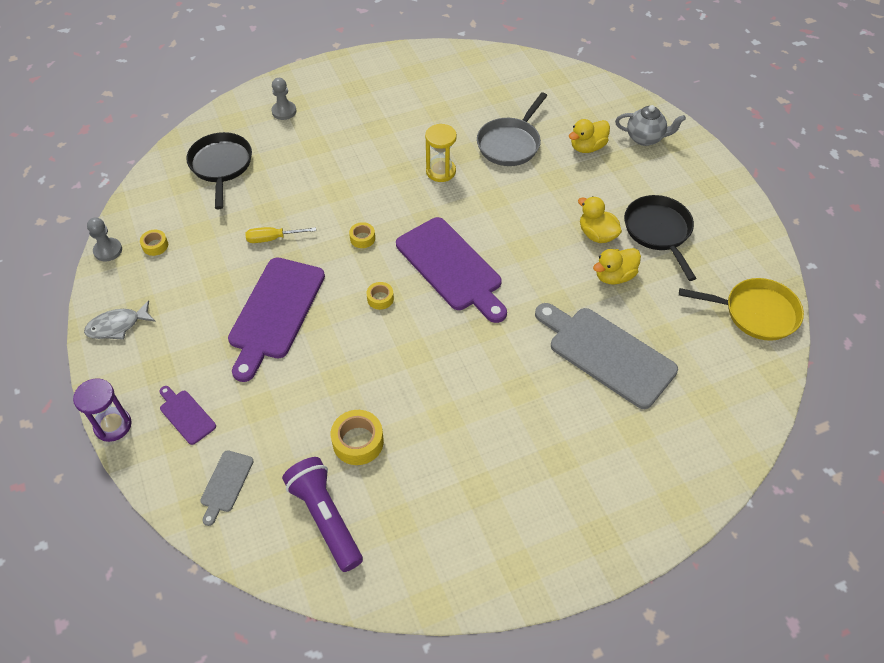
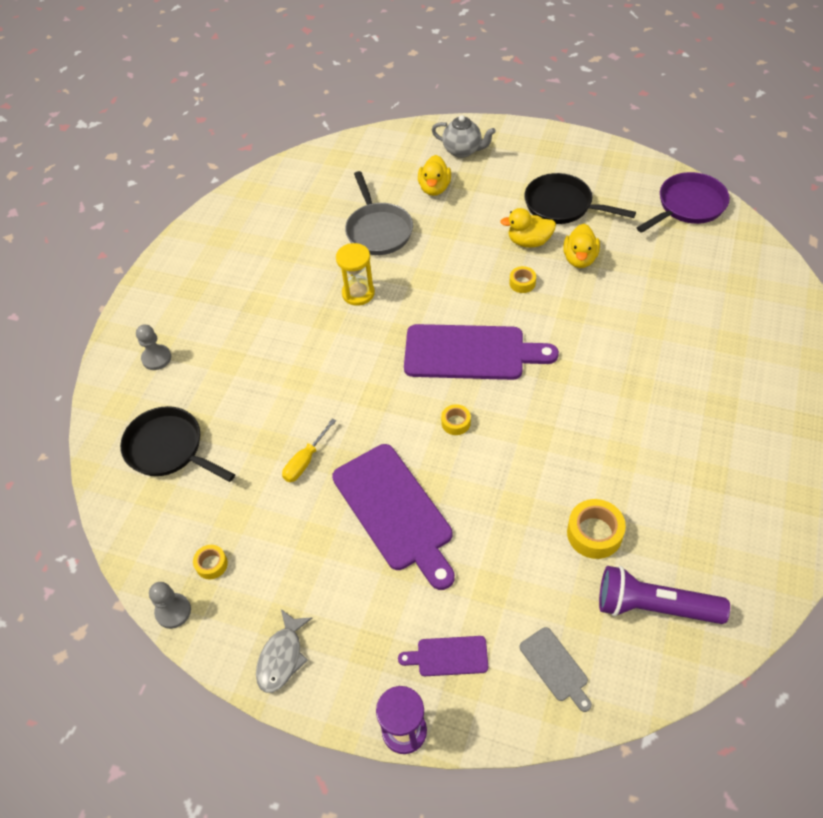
camera: 45 degrees left, 0 degrees up
yellow tape [349,222,375,248] -> yellow tape moved to [509,266,536,293]
grey cutting board [535,303,678,409] -> none
grey teapot [615,105,686,146] -> grey teapot turned 60 degrees clockwise [432,115,496,158]
yellow pan [679,278,804,341] -> purple pan [637,172,730,233]

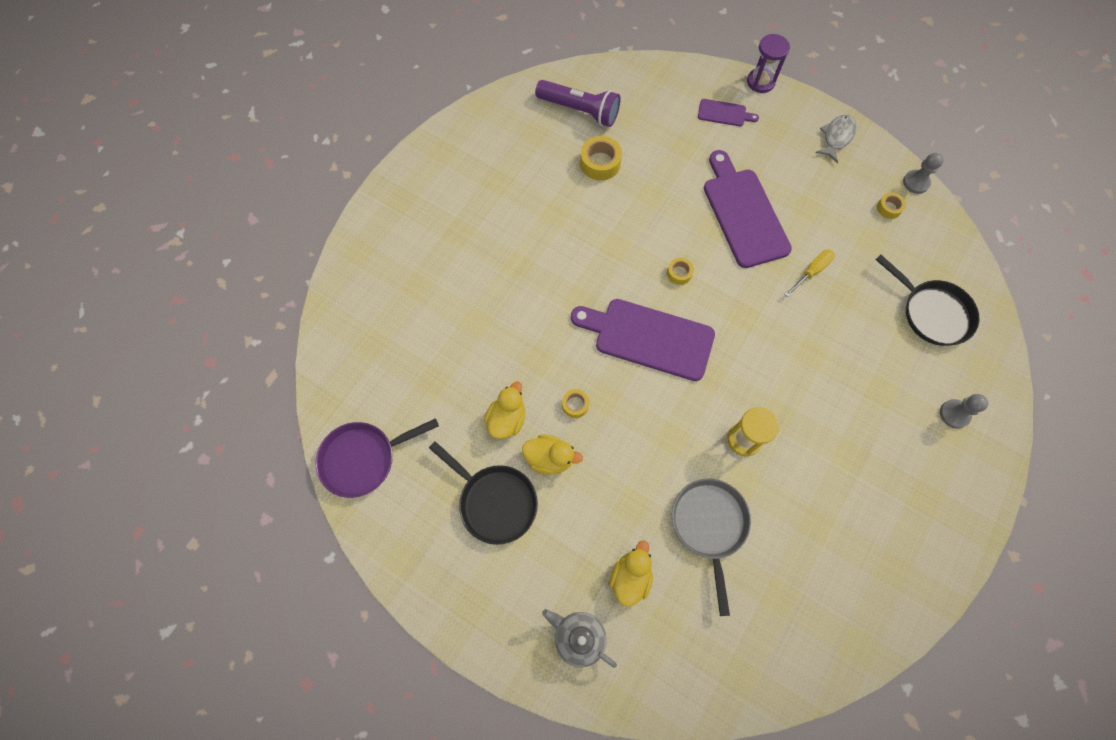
camera: 170 degrees left, 15 degrees up
grey cutting board [519,627,592,712] -> none

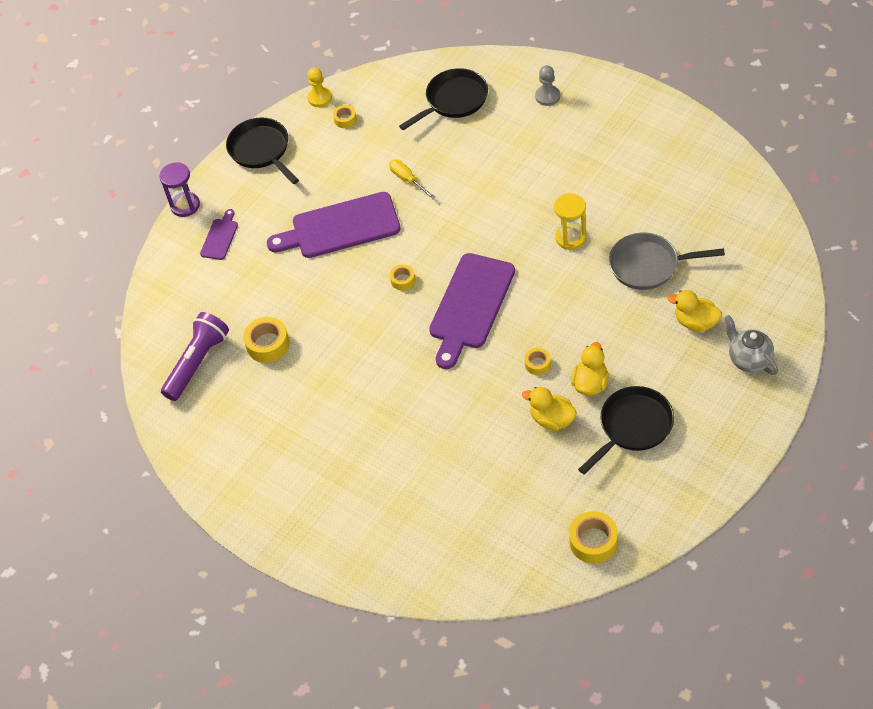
camera: 80 degrees left, 15 degrees down
purple pan [315,418,439,498] -> yellow tape [569,511,618,564]
grey teapot [542,609,617,668] -> grey teapot turned 105 degrees clockwise [724,315,778,375]
grey fish [815,114,856,163] -> black pan [226,118,299,184]
grey pawn [903,153,943,194] -> yellow pawn [307,67,332,107]

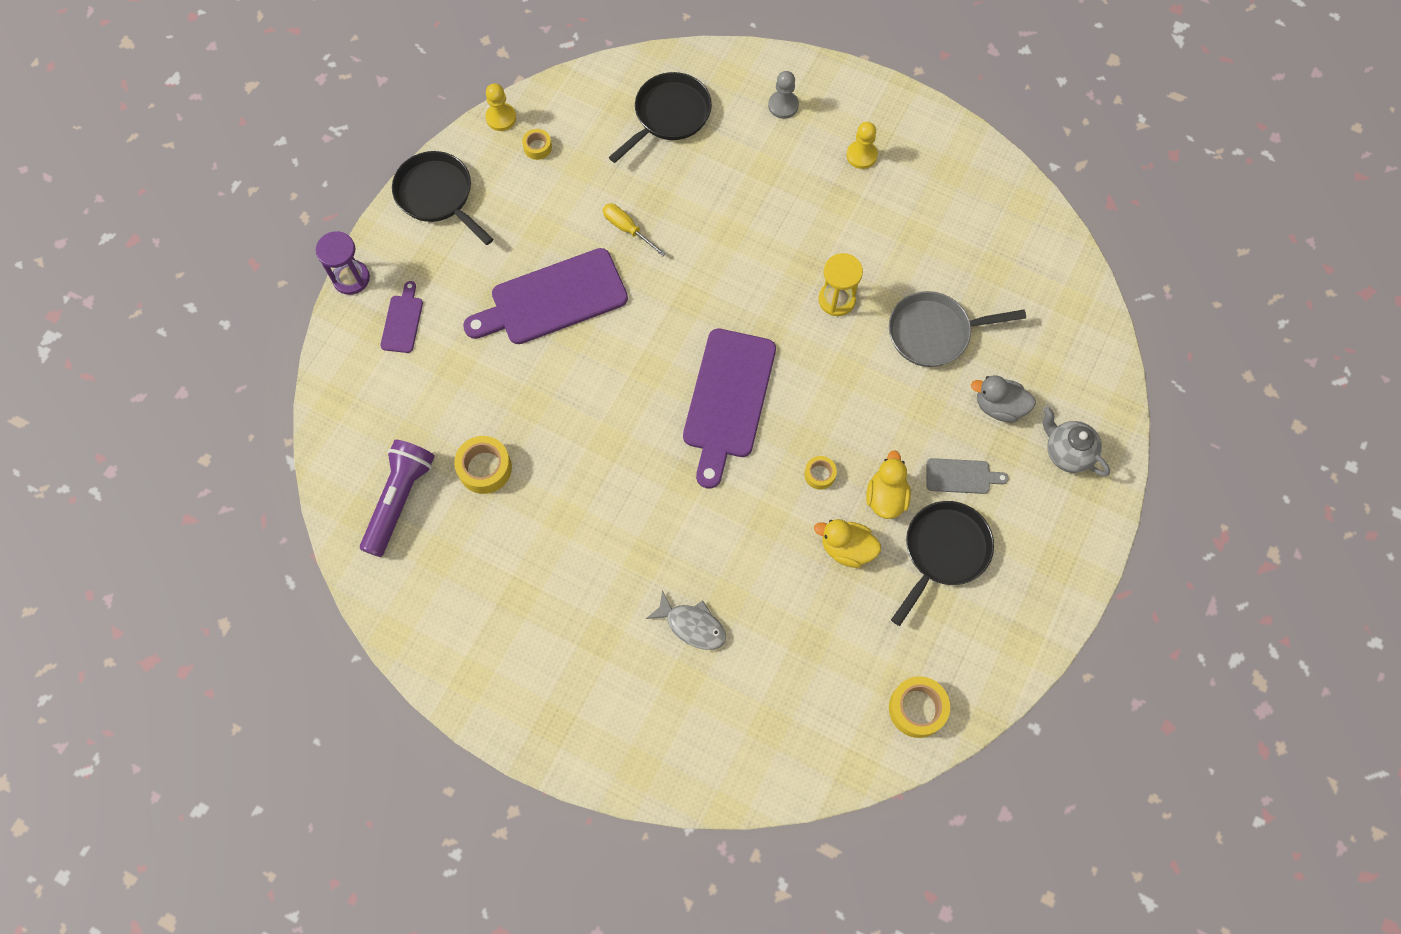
camera: 15 degrees left, 15 degrees up
yellow tape [390,264,415,290] -> none
yellow duck [667,290,722,332] -> grey duck [971,375,1036,422]
none -> grey fish [646,590,726,650]
none -> yellow pawn [846,122,878,169]
none -> grey cutting board [926,458,1009,494]

